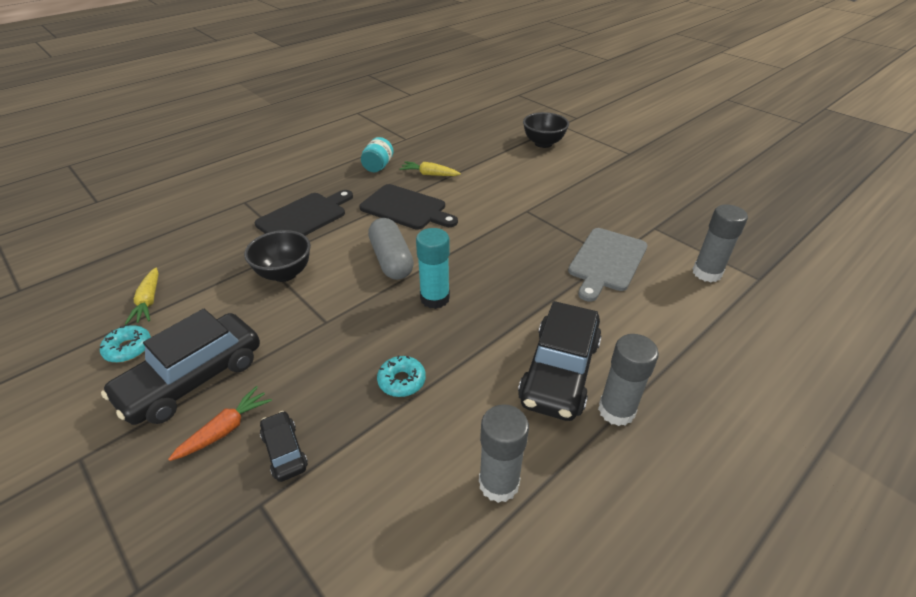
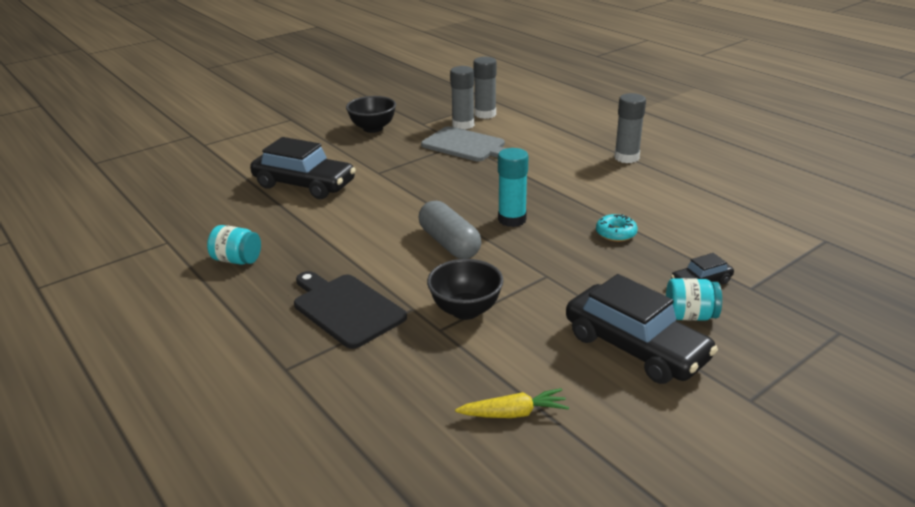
camera: 85 degrees left, 10 degrees down
turquoise donut [100,325,151,363] -> none
orange carrot [168,386,272,461] -> turquoise jar [666,278,722,321]
black cutting board [359,184,458,230] -> none
grey capsule [368,218,414,280] -> grey capsule turned 75 degrees clockwise [419,201,481,259]
yellow carrot [400,161,461,176] -> none
grey glue stick [479,404,529,503] -> grey glue stick moved to [450,66,474,130]
black car [518,301,602,421] -> black car moved to [250,137,356,199]
black bowl [523,112,569,148] -> black bowl moved to [346,96,396,133]

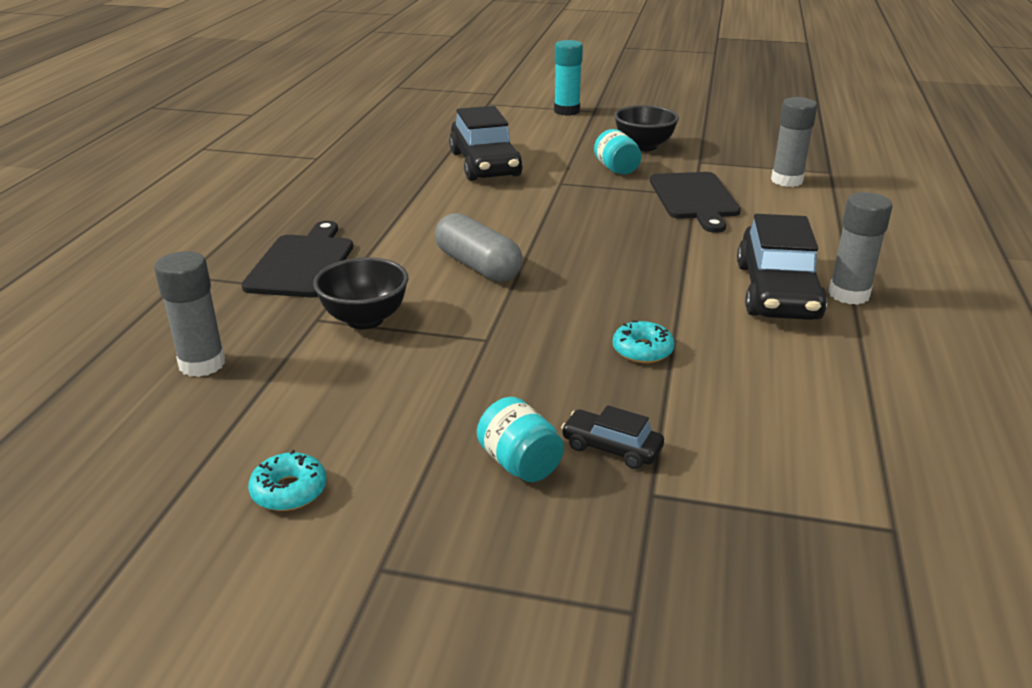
camera: 50 degrees right, 0 degrees up
turquoise jar [207,225,261,265] -> turquoise jar moved to [594,129,642,175]
grey capsule [419,201,481,259] -> grey capsule turned 60 degrees counterclockwise [435,213,523,282]
grey cutting board [421,126,507,161] -> black cutting board [650,172,741,233]
grey glue stick [450,66,474,130] -> grey glue stick moved to [154,251,225,377]
yellow carrot [455,388,569,418] -> none
turquoise glue stick [498,148,528,227] -> turquoise glue stick moved to [554,40,583,116]
black car [566,274,718,384] -> black car moved to [737,214,827,320]
none -> turquoise donut [248,450,327,511]

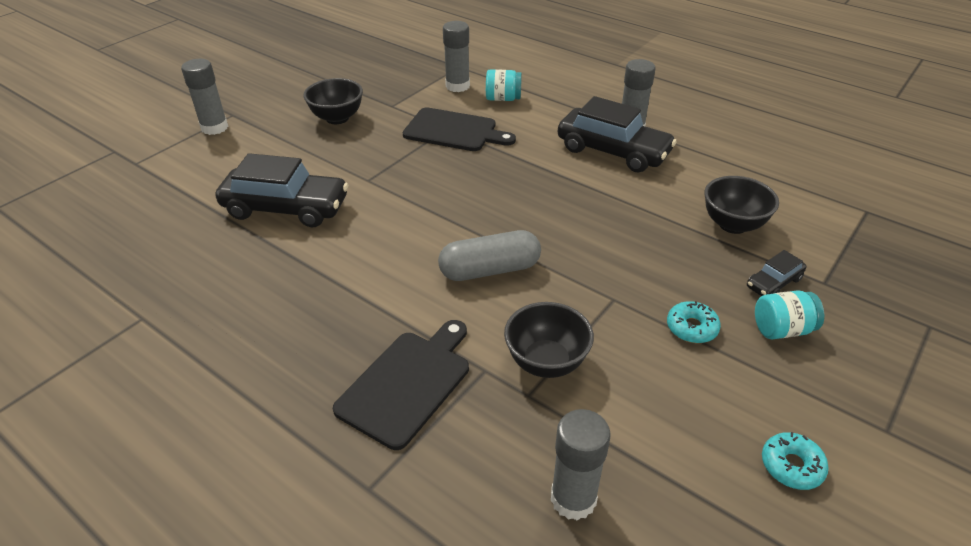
camera: 65 degrees left, 10 degrees up
black cutting board [241,221,353,297] -> black cutting board turned 90 degrees clockwise [333,320,469,450]
turquoise glue stick [554,40,583,116] -> grey glue stick [181,59,228,135]
turquoise jar [594,129,642,175] -> turquoise jar moved to [486,69,522,101]
turquoise donut [613,320,675,363] -> turquoise donut moved to [667,301,721,343]
none -> black bowl [704,176,779,234]

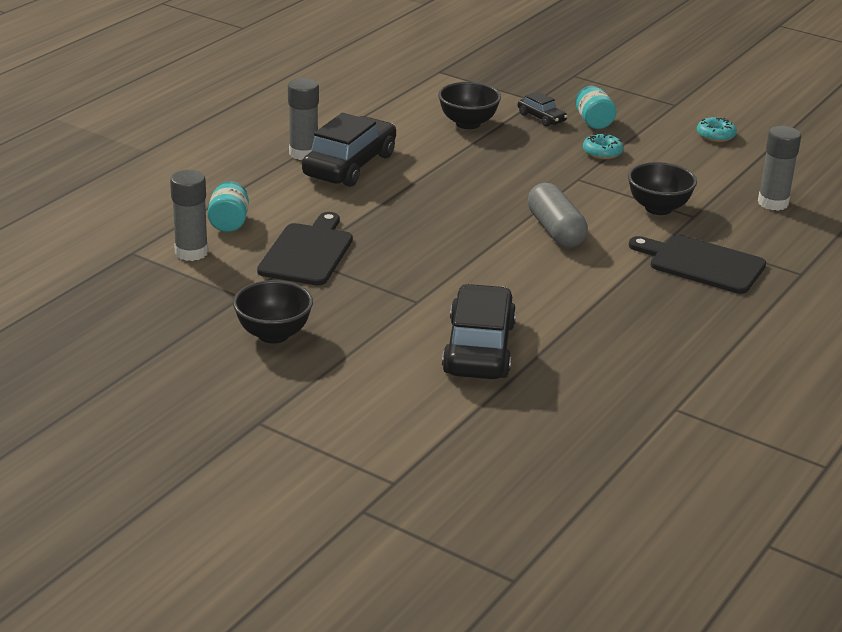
camera: 95 degrees left, 10 degrees down
grey glue stick [181,59,228,135] -> none

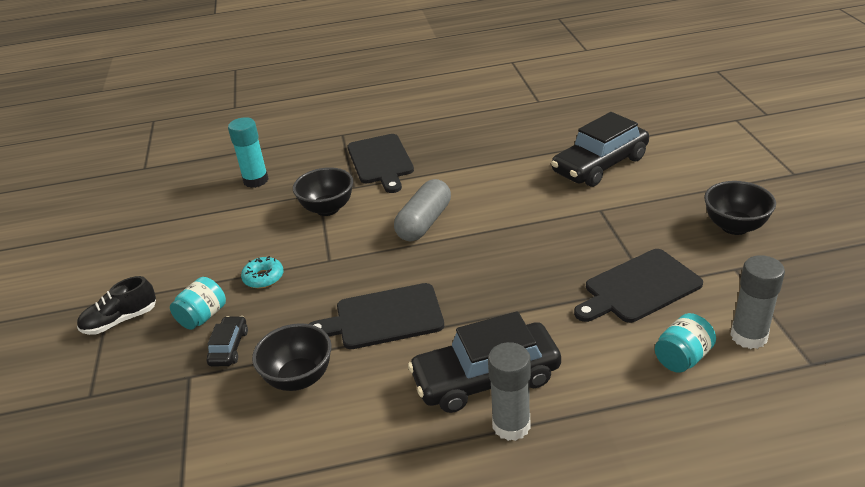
camera: 130 degrees left, 5 degrees up
turquoise donut [697,117,737,142] -> none
grey glue stick [758,126,801,211] -> turquoise glue stick [228,117,269,188]
none -> black shoe [77,276,156,335]
none -> black cutting board [309,283,444,349]

